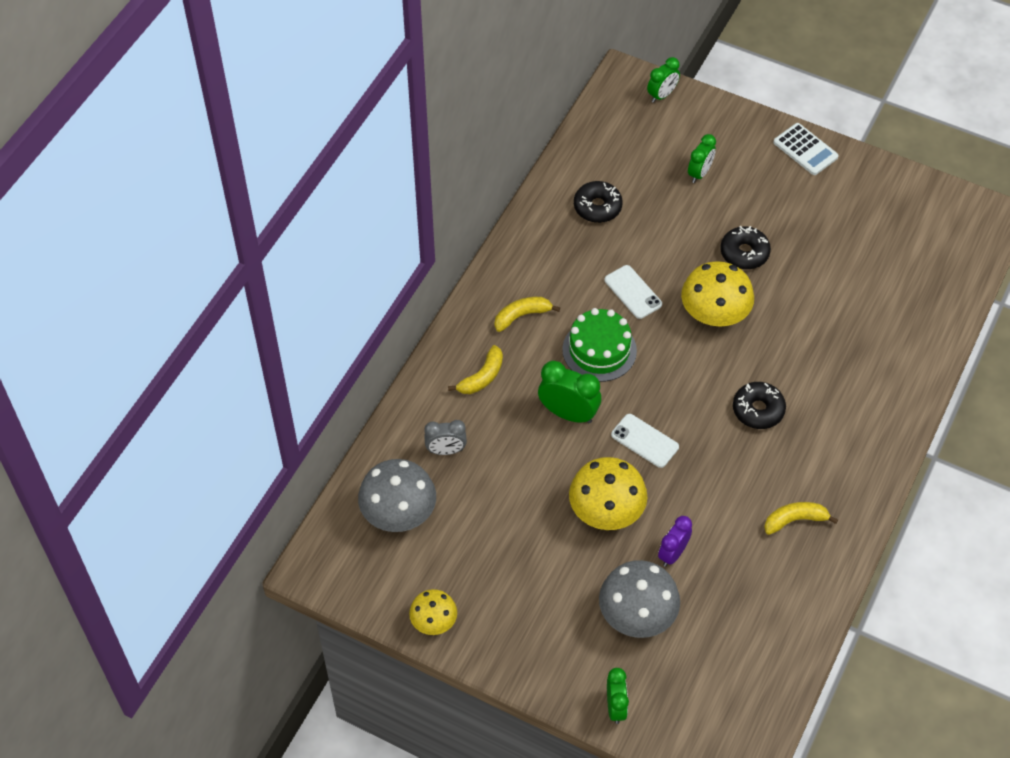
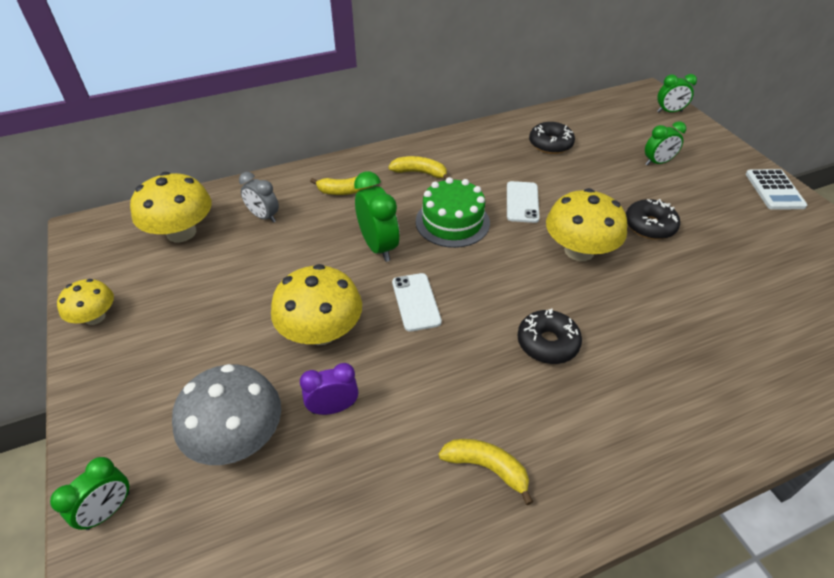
camera: 40 degrees right, 10 degrees down
grey mushroom [358,459,436,532] -> yellow mushroom [130,172,212,242]

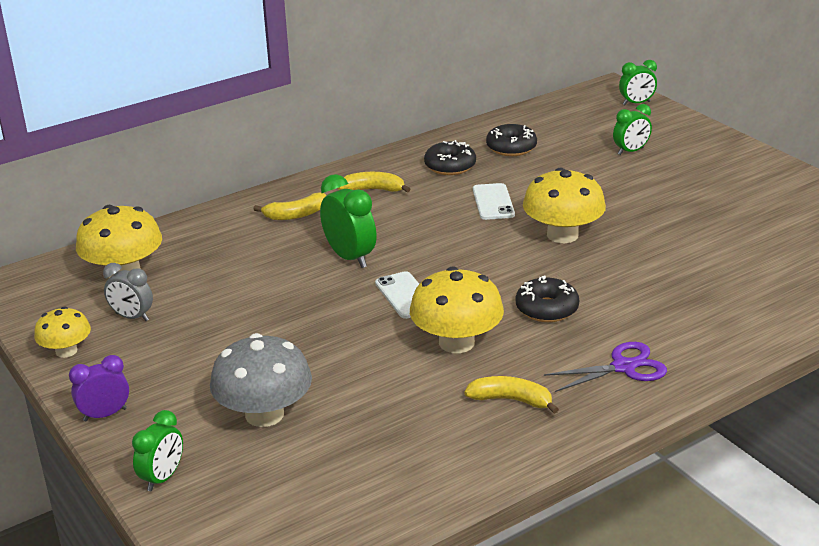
camera: 10 degrees left, 15 degrees down
grey clock [239,172,279,223] -> grey clock moved to [103,263,153,321]
yellow mushroom [271,264,362,345] -> yellow mushroom moved to [410,266,504,353]
purple clock [300,363,358,415] -> purple clock moved to [69,355,129,422]
green cake [416,177,490,248] -> none
black donut [626,199,680,239] -> black donut moved to [424,140,476,175]
white calculator [746,169,807,210] -> none
none -> purple scissors [544,342,667,392]

